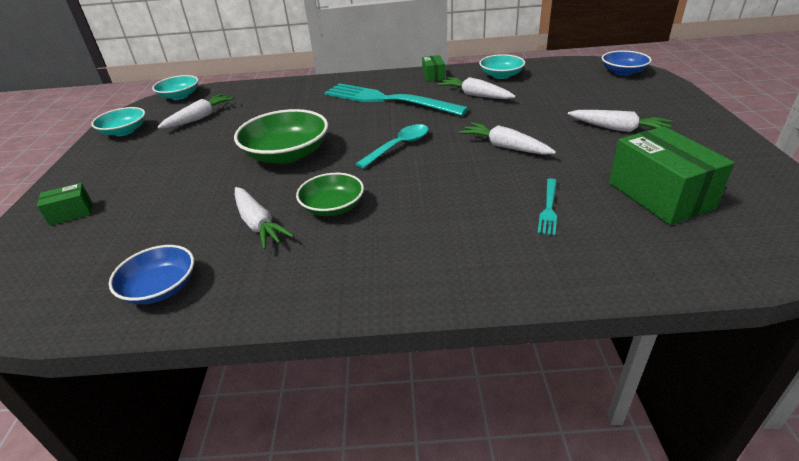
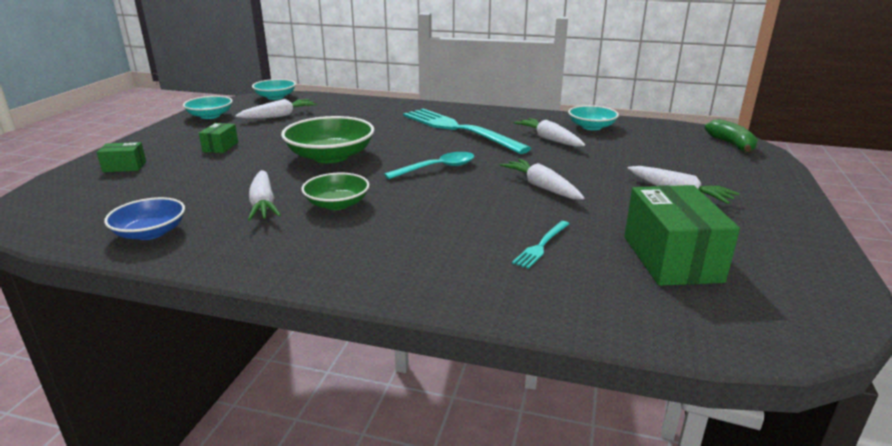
camera: 15 degrees right, 10 degrees down
green box [422,55,445,82] -> green box moved to [199,123,238,153]
blue bowl [602,51,652,76] -> green banana [705,119,758,152]

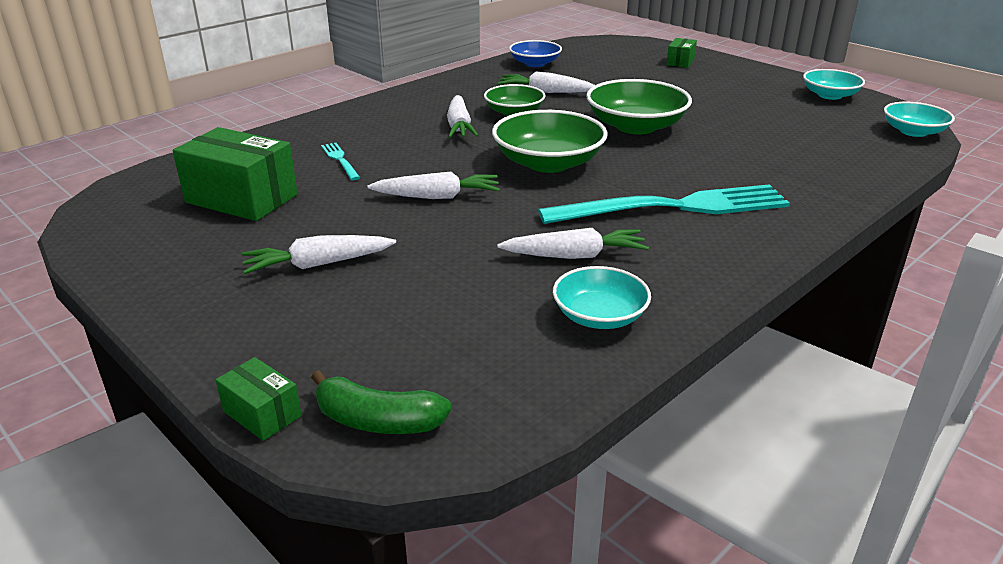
camera: 120 degrees right, 5 degrees up
green box [199,123,238,153] -> green box moved to [215,357,302,441]
white carrot [236,99,317,119] -> white carrot moved to [447,95,478,138]
turquoise spoon [384,152,474,179] -> green bowl [492,110,608,173]

